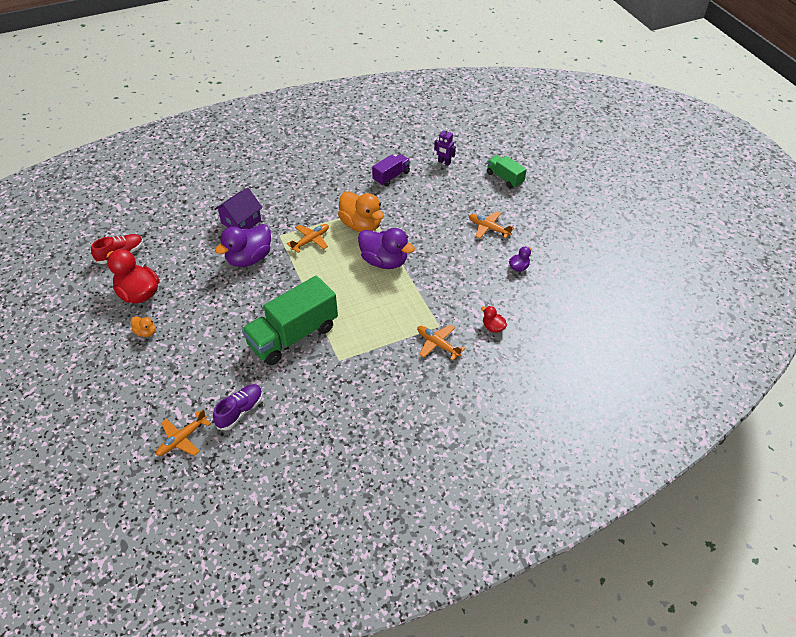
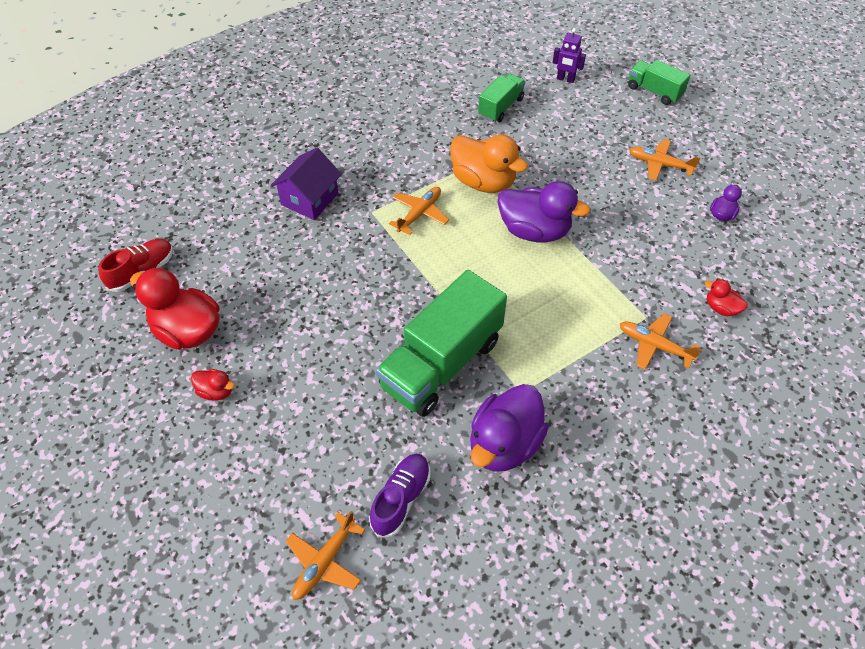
camera: 10 degrees left, 5 degrees up
orange duck [131,317,156,337] -> red duck [191,369,235,400]
purple duck [215,224,271,267] -> purple duck moved to [470,384,548,471]
purple truck [372,154,410,187] -> green truck [478,74,525,122]

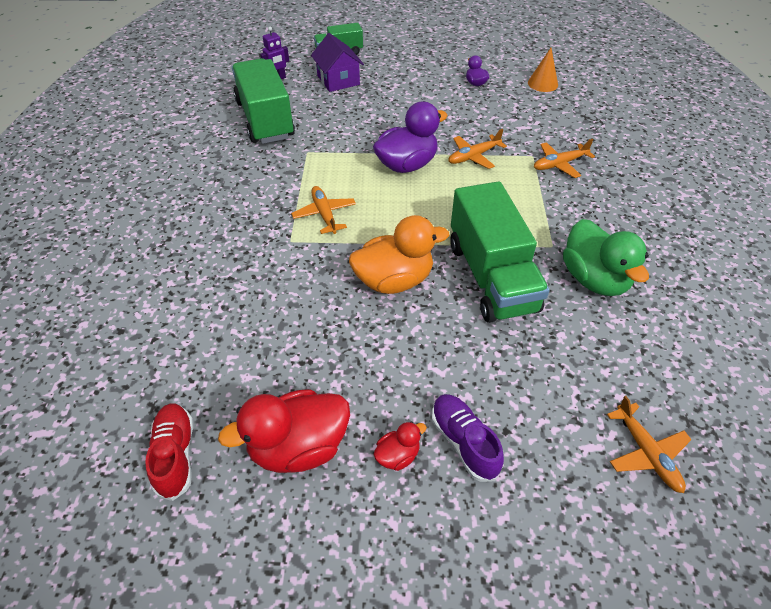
camera: 55 degrees left, 5 degrees down
purple house [271,148,342,220] -> purple house moved to [311,33,364,92]
purple shoe [369,454,430,537] -> purple shoe moved to [432,394,504,482]
orange duck [450,134,528,193] -> orange duck moved to [349,215,449,294]
purple duck [470,384,548,471] -> green duck [563,219,649,296]
green truck [478,74,525,122] -> green truck [232,58,295,144], size x1.90
orange plane [629,139,701,181] -> orange plane moved to [448,129,507,169]
red duck [705,279,748,316] -> none
none -> orange cone [528,48,558,92]

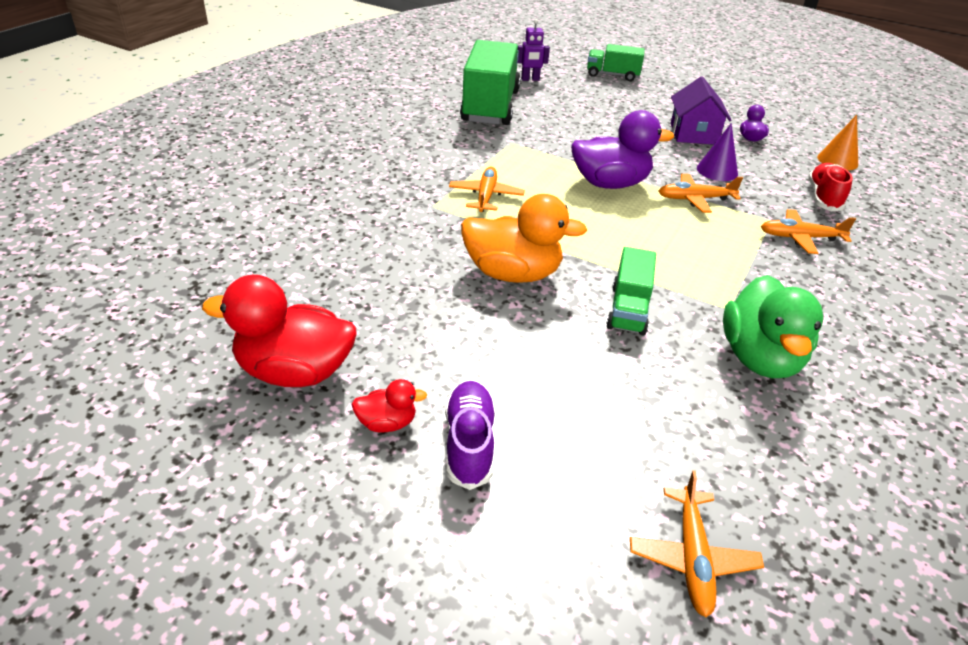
camera: 25 degrees right, 10 degrees down
red shoe [145,404,193,501] -> red shoe moved to [808,163,853,211]
purple house [311,33,364,92] -> purple house moved to [671,76,732,145]
green truck [450,181,550,323] -> green truck [606,247,656,335], size x0.53
none -> purple cone [697,123,738,181]

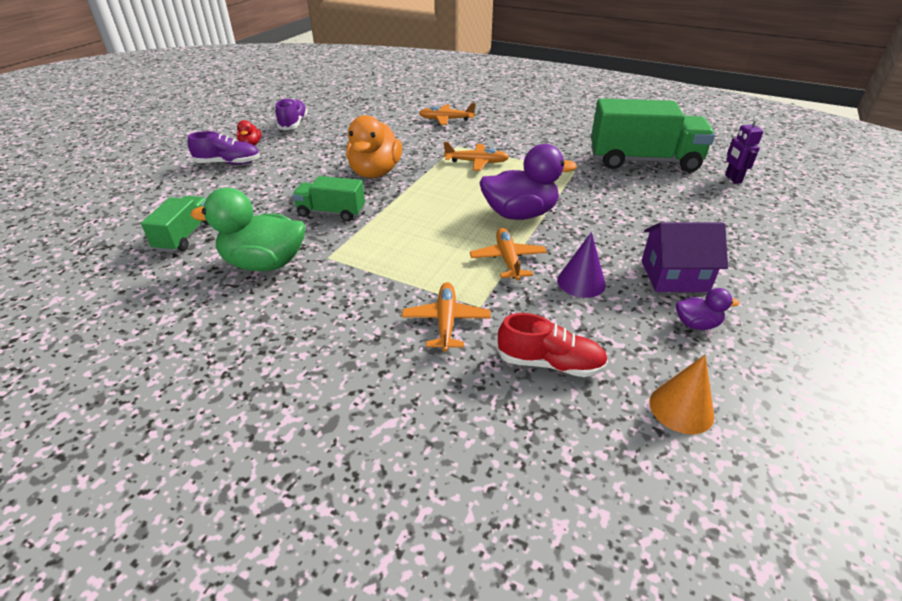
camera: 90 degrees right, 0 degrees up
red duck [202,275,356,387] -> purple shoe [276,98,308,130]
purple duck [571,110,674,189] -> purple duck turned 90 degrees counterclockwise [480,144,577,220]
green truck [587,44,645,81] -> green truck moved to [141,196,209,253]
orange plane [630,470,764,617] -> orange plane moved to [419,103,476,125]

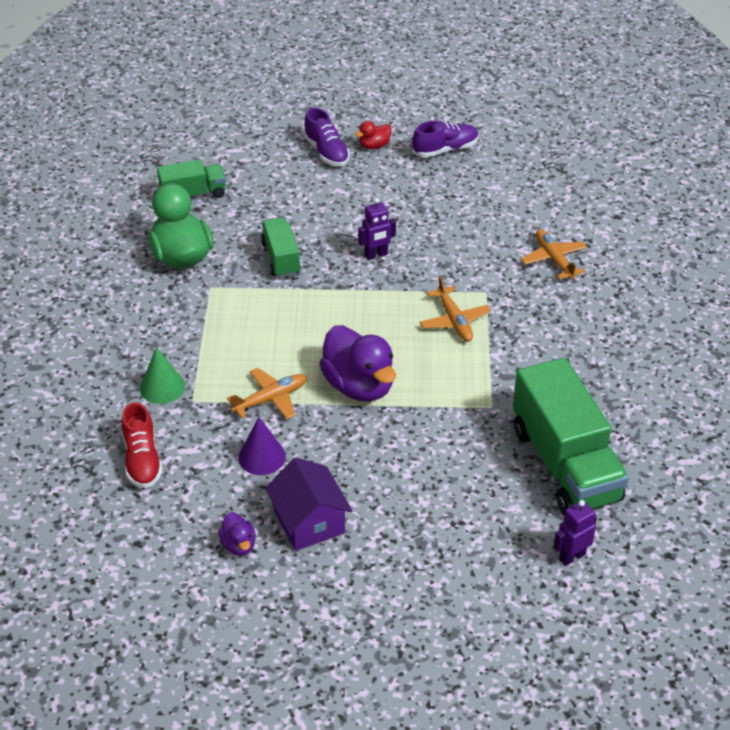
camera: 65 degrees right, 5 degrees up
orange duck [346,115,402,178] -> purple robot [358,198,396,260]
orange plane [402,282,491,352] -> green cone [140,347,185,404]
orange cone [649,355,714,434] -> none

